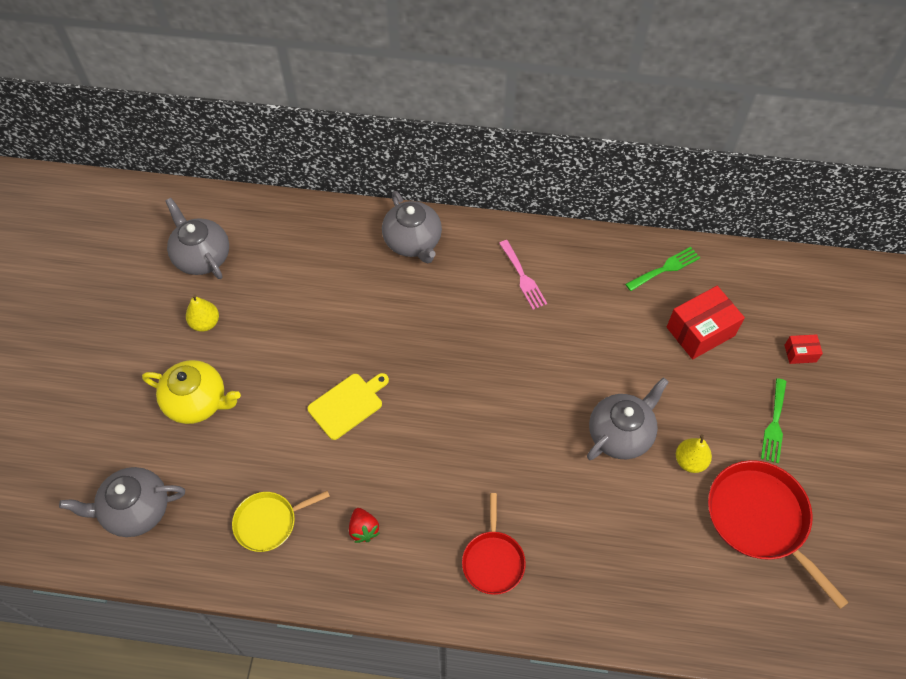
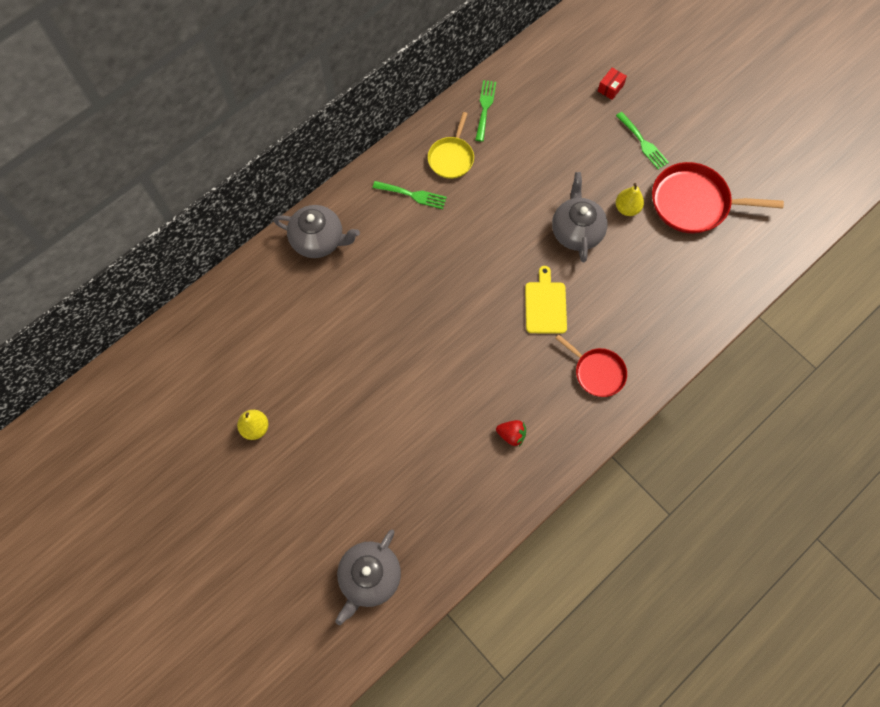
camera: 50 degrees left, 10 degrees up
yellow teapot [142,360,241,424] -> none
grey teapot [166,198,229,279] -> none
yellow pan [232,490,330,552] -> yellow pan moved to [428,112,474,179]
yellow cutting board [307,373,389,440] -> yellow cutting board moved to [525,266,567,334]
pink fork [499,240,547,310] -> green fork [373,181,447,209]
red box [667,286,745,359] -> none

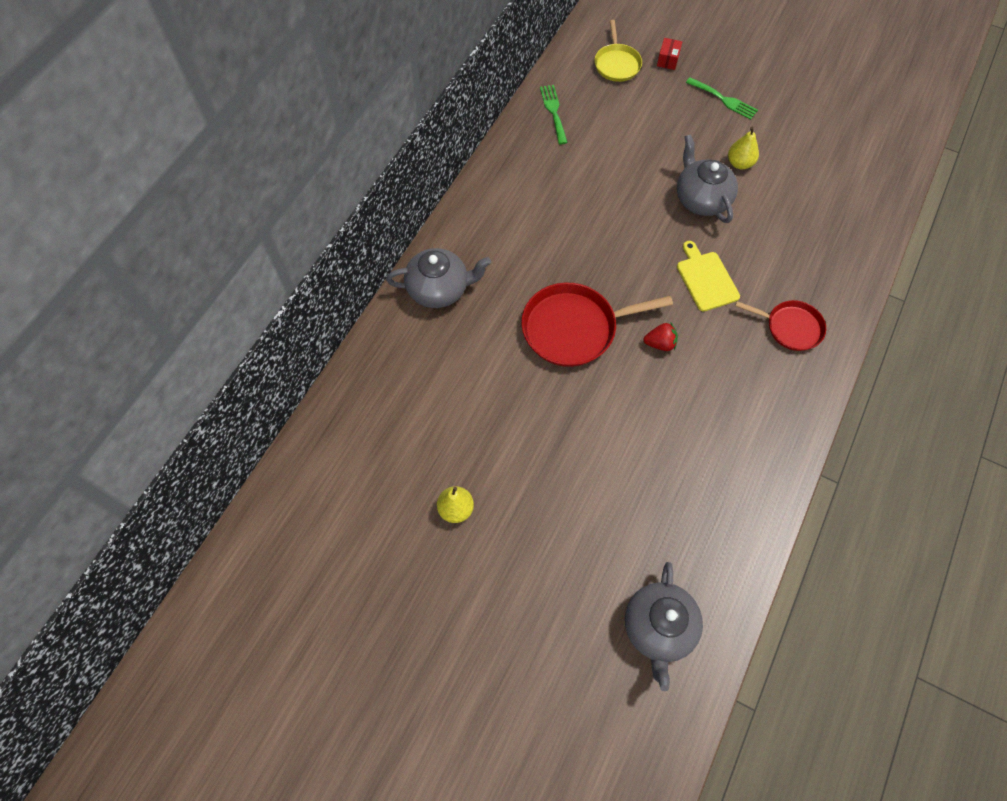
camera: 20 degrees left, 5 degrees down
green fork [373,181,447,209] -> none
yellow pan [428,112,474,179] -> yellow pan moved to [595,20,642,82]
red strawberry [496,420,526,446] -> red strawberry moved to [643,323,678,351]
red pan [652,162,784,234] -> red pan moved to [521,282,673,367]

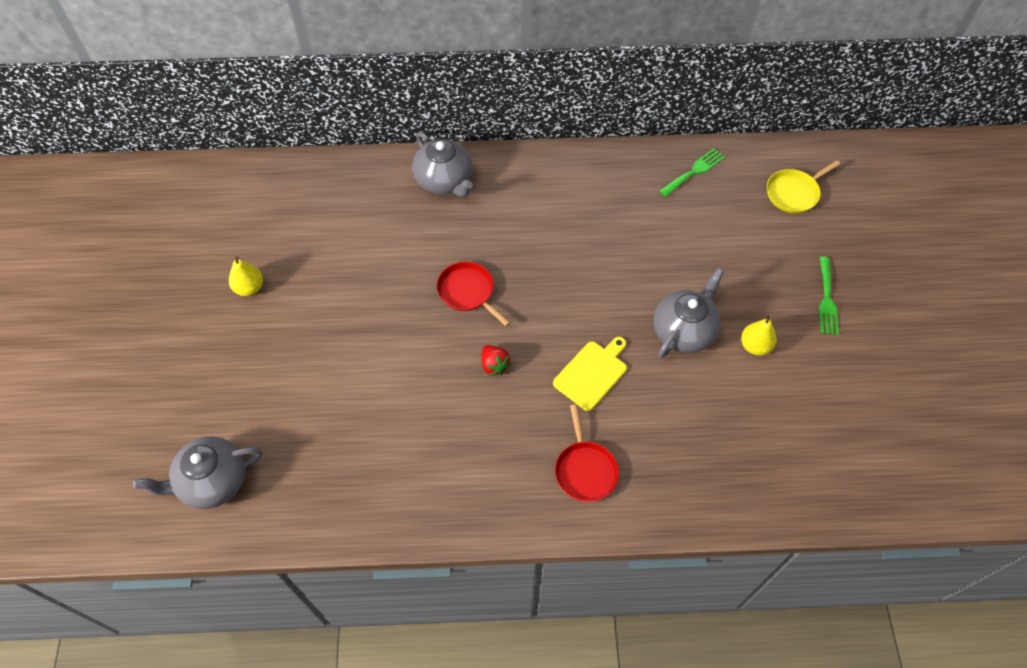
camera: 60 degrees right, 5 degrees down
red pan [521,282,673,367] -> red pan [437,262,511,326], size x0.60
red box [657,38,682,70] -> none

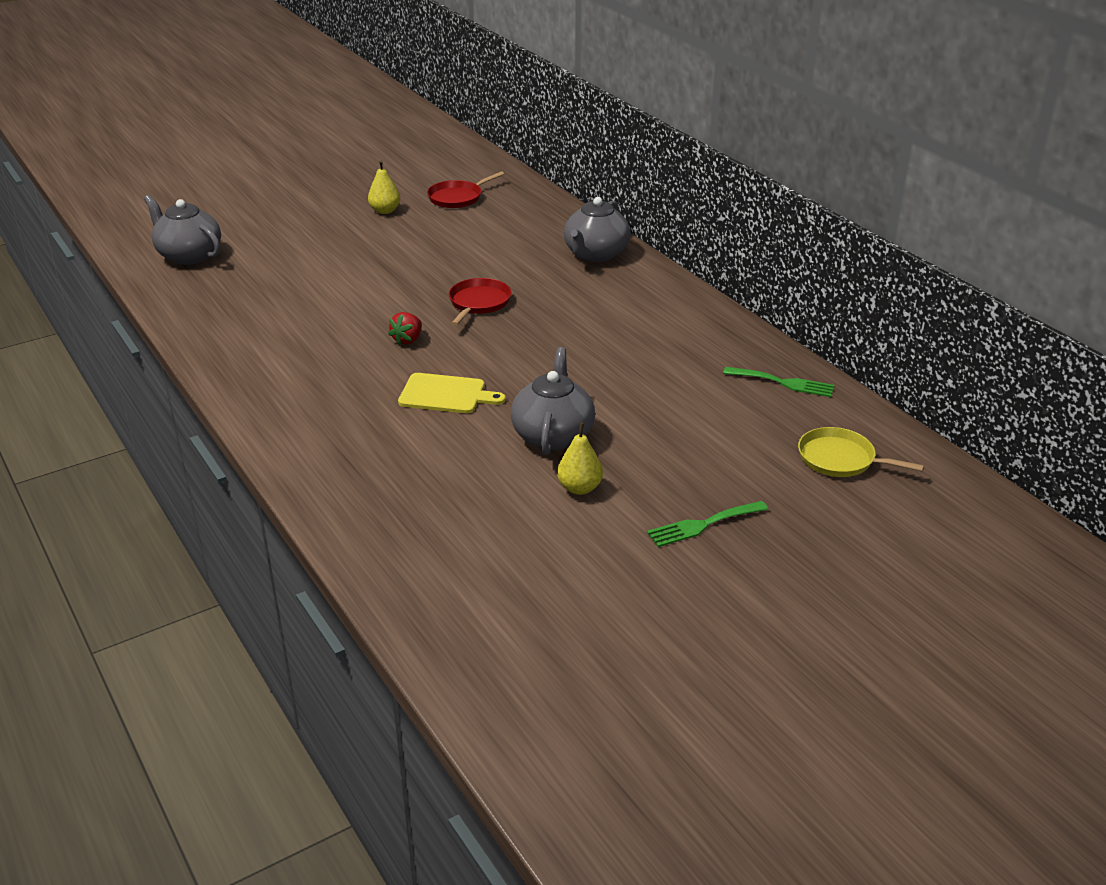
camera: 60 degrees right, 25 degrees down
red pan [555,405,619,502] -> red pan moved to [427,171,504,208]
grey teapot [653,268,724,358] -> grey teapot turned 90 degrees counterclockwise [511,347,595,455]

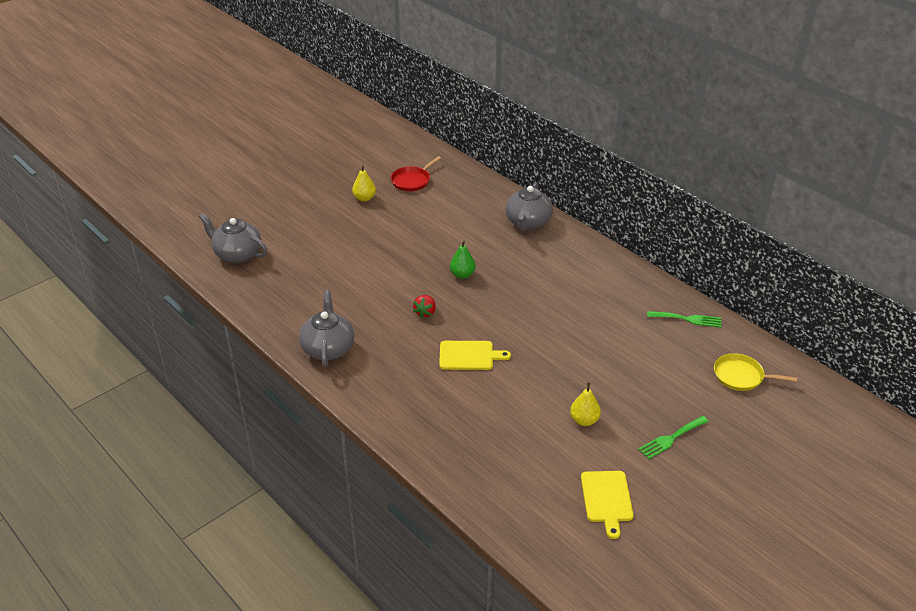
camera: 10 degrees left, 5 degrees up
red pan [449,278,512,326] -> green pear [450,241,476,279]
grey teapot [511,347,595,455] -> grey teapot moved to [299,290,354,367]
none -> yellow cutting board [581,471,634,539]

